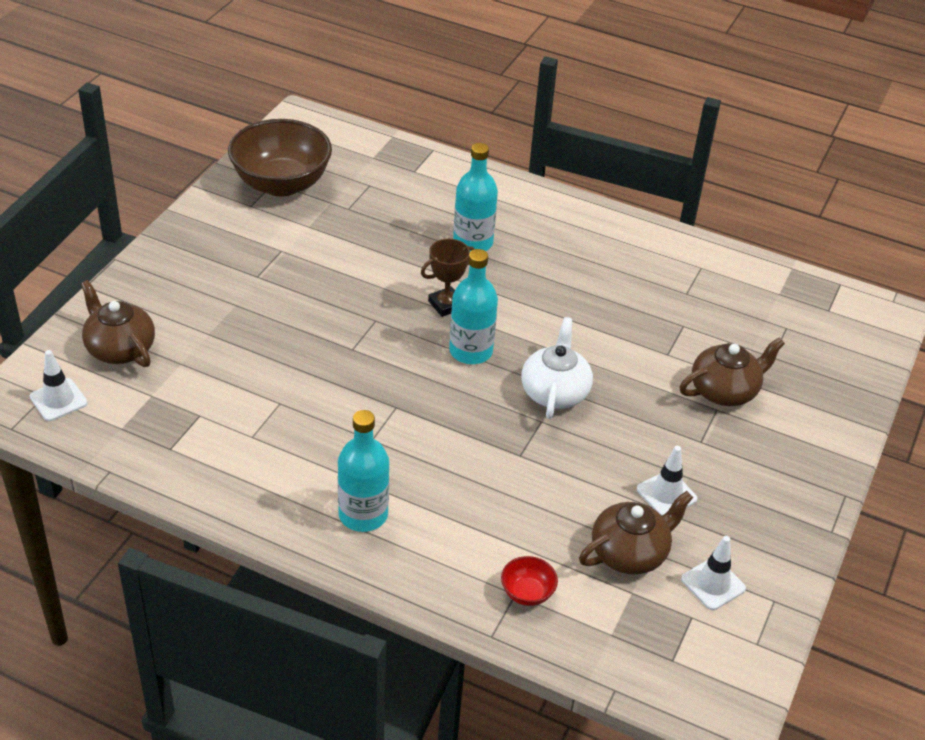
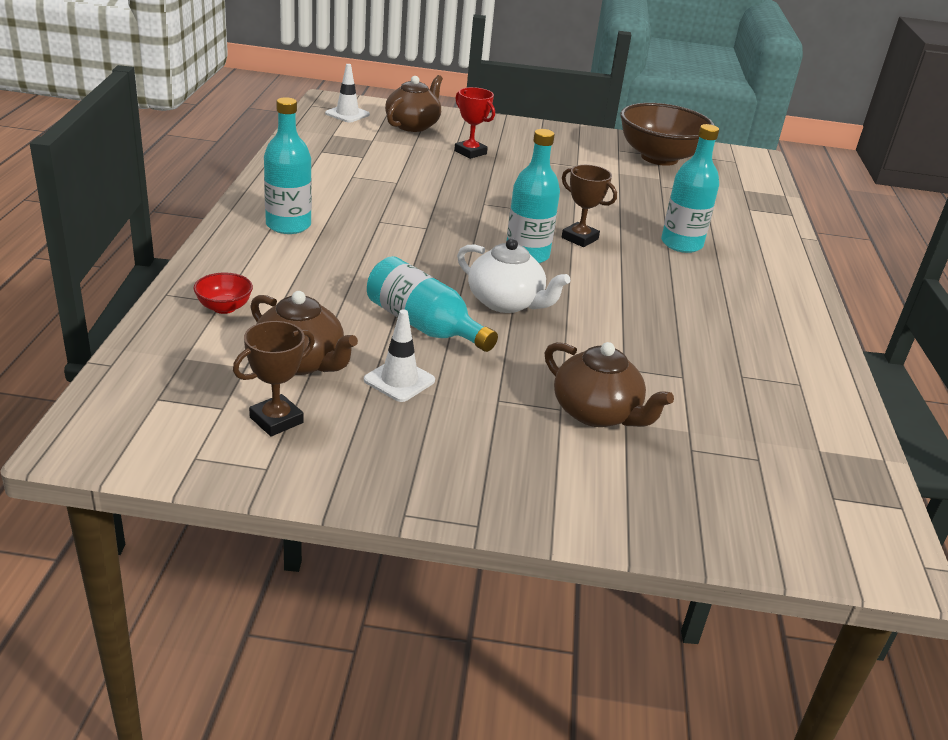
camera: 70 degrees right, 10 degrees down
white teapot [521,317,593,419] -> white teapot turned 45 degrees clockwise [457,238,570,313]
white traffic cone [681,536,746,610] -> brown trophy [233,321,315,436]
none -> turquoise bottle [367,256,498,352]
none -> red trophy [454,87,495,159]

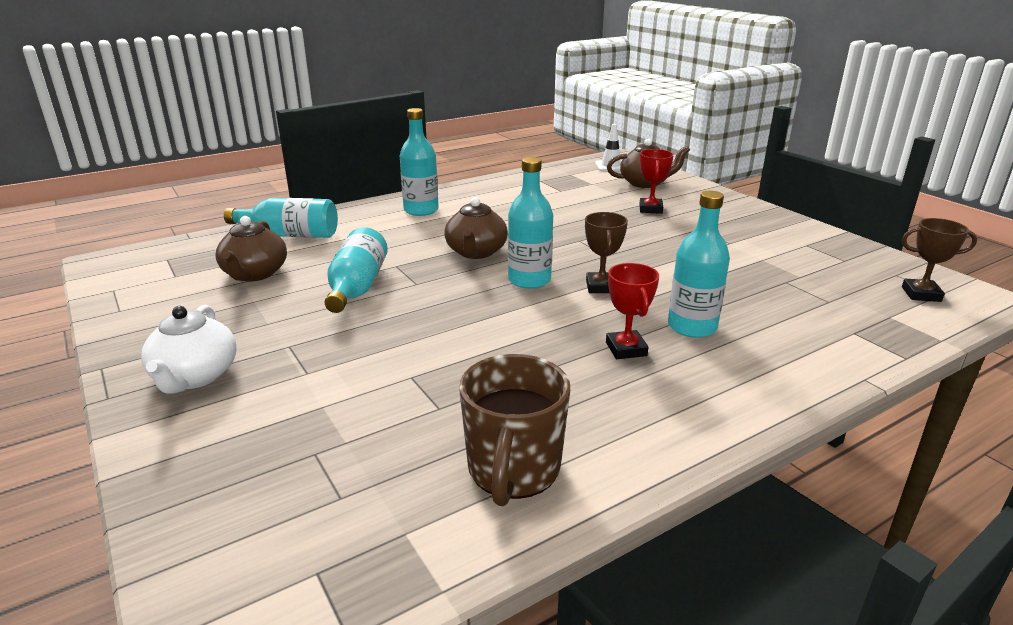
camera: 55 degrees right, 5 degrees down
red bowl [193,273,253,314] -> turquoise bottle [224,198,338,238]
brown trophy [233,321,315,436] -> brown trophy moved to [902,218,977,302]
white traffic cone [364,309,435,402] -> none
white teapot [457,238,570,313] -> white teapot moved to [141,305,237,393]
brown teapot [545,342,674,427] -> brown teapot moved to [444,197,508,259]
brown bowl [620,103,715,166] -> none
none -> brown mug [459,354,570,506]
none -> red trophy [606,263,659,359]

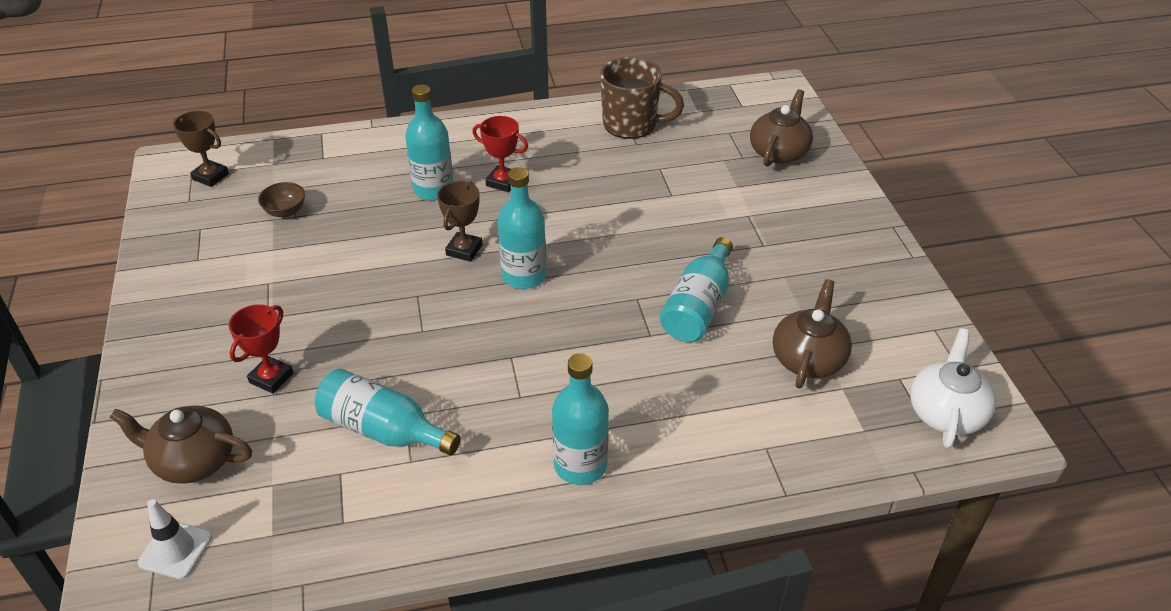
camera: 160 degrees left, 15 degrees up
white teapot [141,305,237,393] -> white teapot moved to [910,328,996,448]
turquoise bottle [224,198,338,238] -> turquoise bottle moved to [315,368,461,455]
brown teapot [444,197,508,259] -> brown teapot moved to [750,89,813,167]
brown mug [459,354,570,506] -> brown mug turned 75 degrees clockwise [600,57,684,139]
red trophy [606,263,659,359] -> red trophy turned 75 degrees counterclockwise [472,116,528,192]
none -> brown bowl [258,182,305,218]

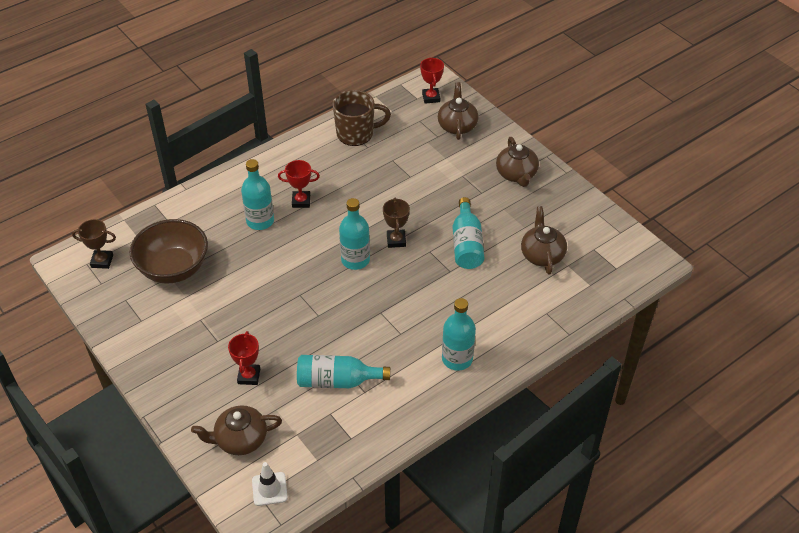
camera: 25 degrees left, 5 degrees up
brown bowl [258,182,305,218] -> brown bowl [129,219,208,284], size x2.39
brown trophy [437,181,483,262] -> brown trophy moved to [383,198,410,248]
white teapot [910,328,996,448] -> none
none -> red trophy [420,57,444,104]
none -> brown teapot [496,137,539,187]

